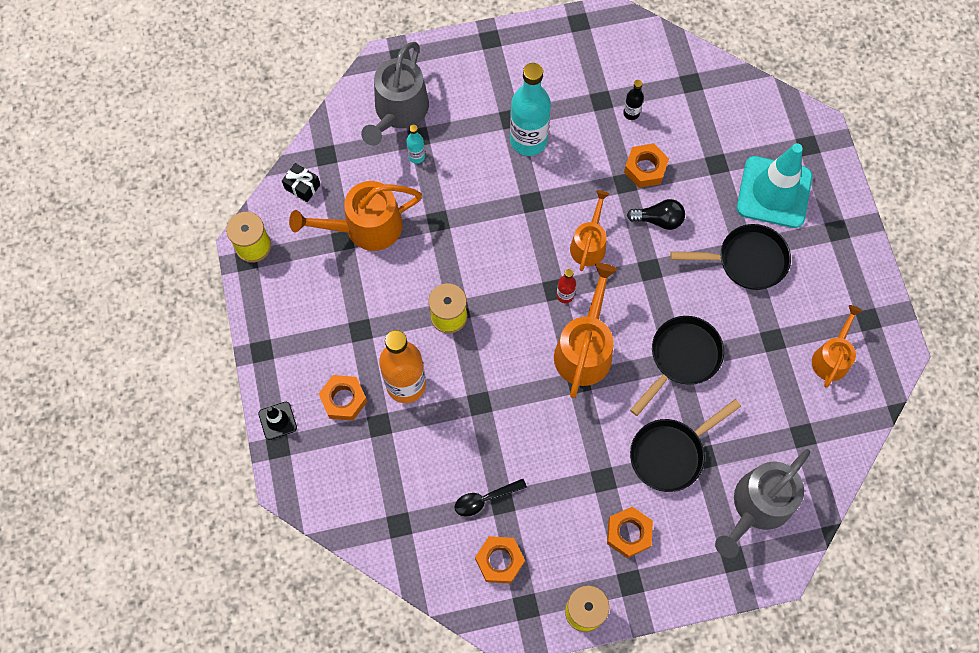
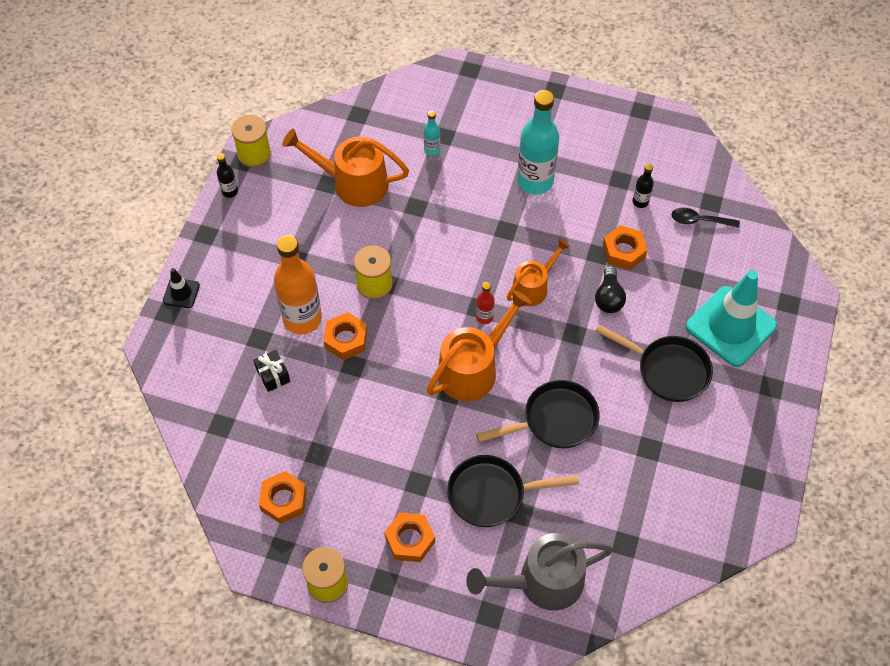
camera: 30 degrees right, 10 degrees down
black gift [282,163,320,202] -> black gift moved to [254,350,290,392]
orange nut [319,375,367,421] -> orange nut moved to [323,312,367,360]
grey watering can [361,42,429,146] -> none
black spoon [455,479,527,516] -> black spoon moved to [671,208,740,228]
black light bulb [627,199,685,230] -> black light bulb turned 60 degrees clockwise [595,266,626,313]
orange watering can [812,305,862,388] -> none
none -> black bottle [217,153,238,198]

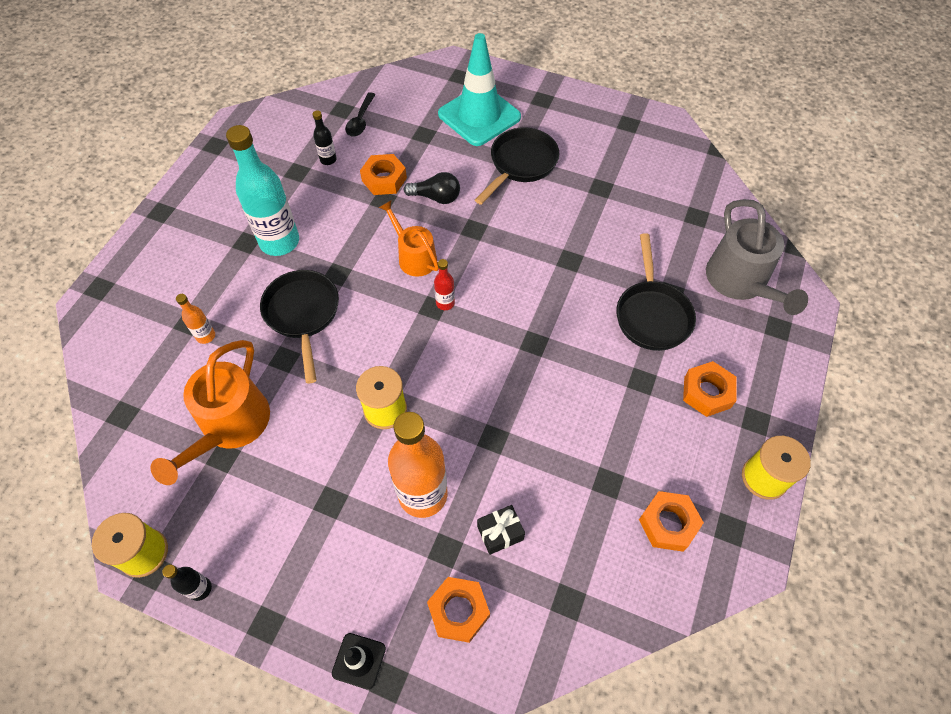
camera: 85 degrees left, 0 degrees up
orange nut [323,312,367,360] -> orange nut moved to [427,577,490,643]
turquoise bottle [424,110,440,156] -> orange bottle [176,294,215,344]
orange watering can [426,290,531,401] -> none
black pan [476,380,600,449] -> black pan moved to [260,270,339,384]

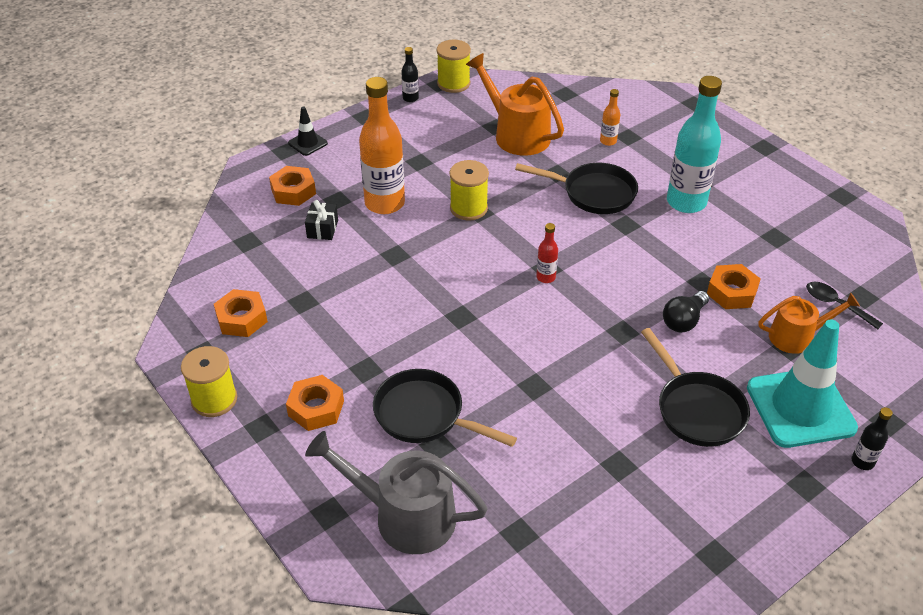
camera: 120 degrees right, 15 degrees down
black bottle [313,110,337,165] -> black bottle moved to [851,407,893,470]
orange watering can [379,200,439,277] -> orange watering can moved to [758,292,860,354]

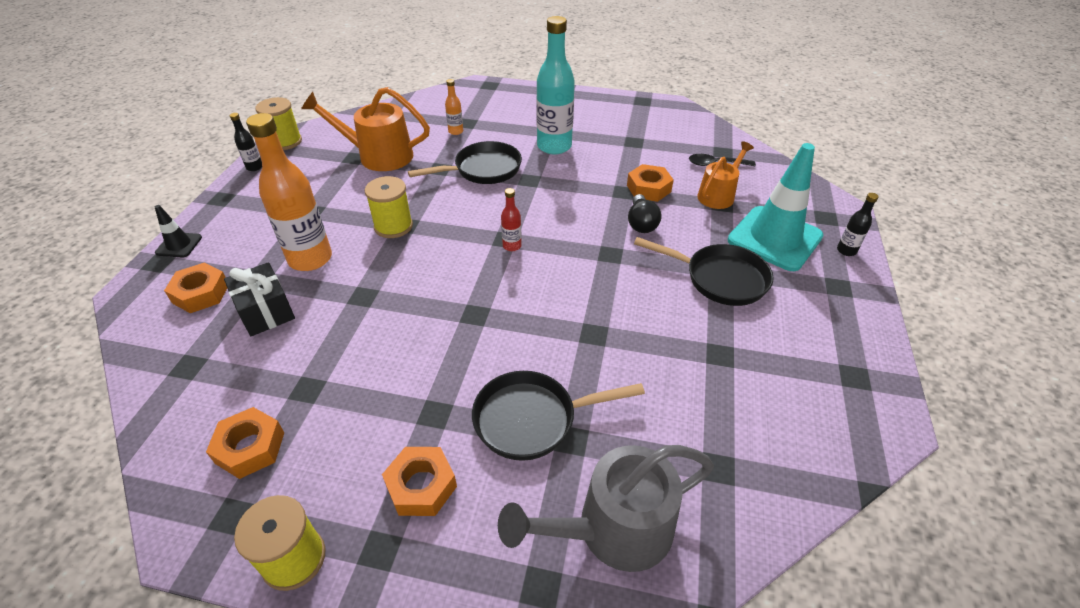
camera: 40 degrees left, 0 degrees up
black gift [305,200,338,240] -> black gift [224,262,295,336], size x1.50

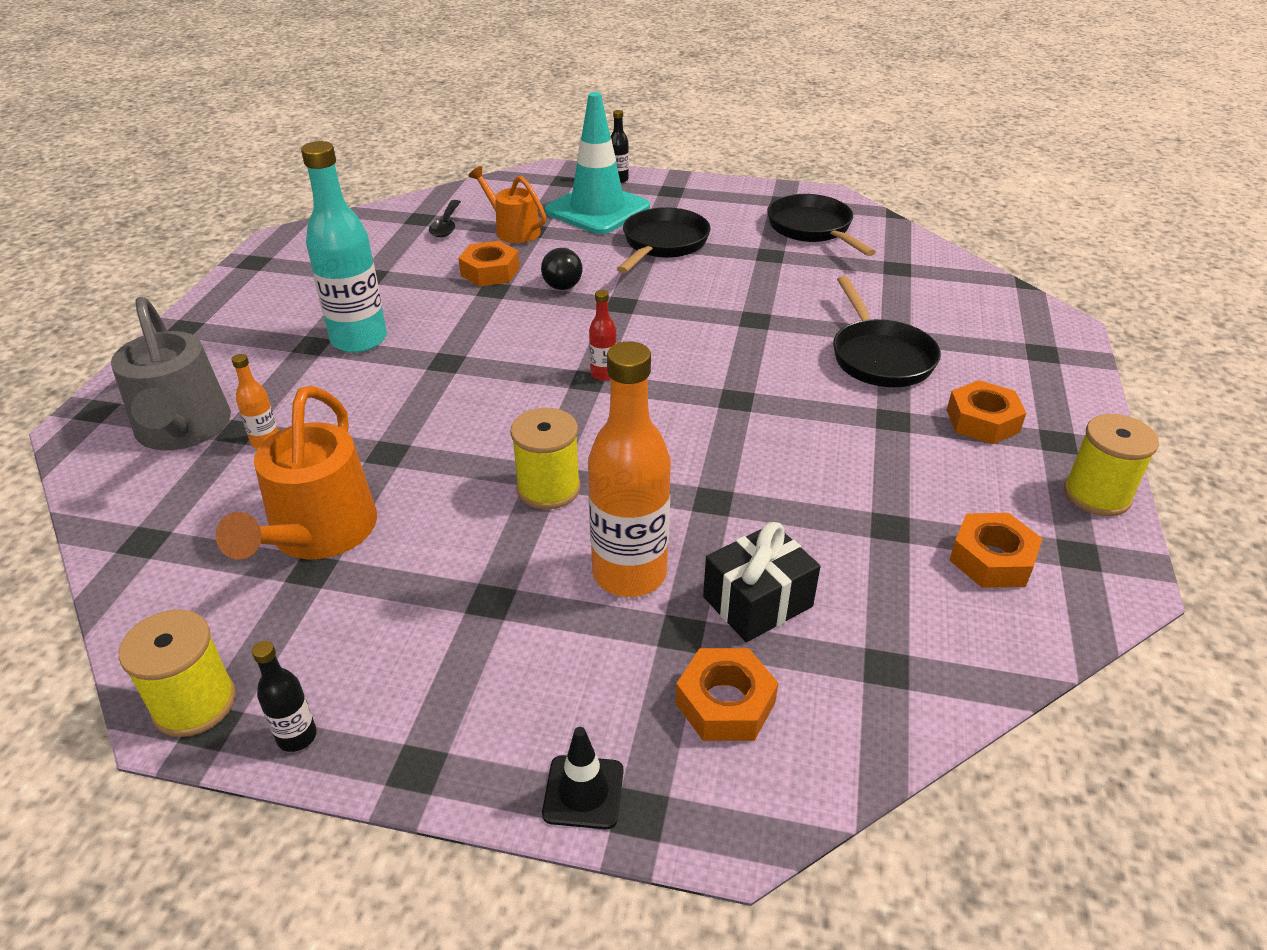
camera: 90 degrees left, 5 degrees down
black pan [408,141,522,184] -> black pan moved to [767,194,876,256]
grey watering can [498,445,714,572] -> grey watering can moved to [111,297,231,450]
black light bulb [628,194,662,233] -> black light bulb turned 90 degrees clockwise [541,247,583,290]

